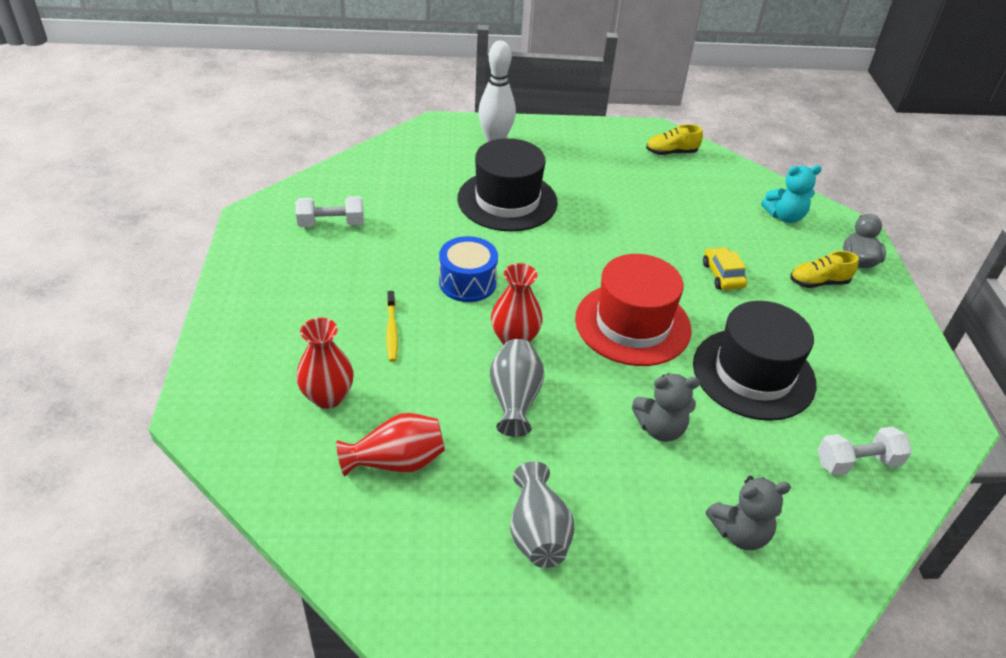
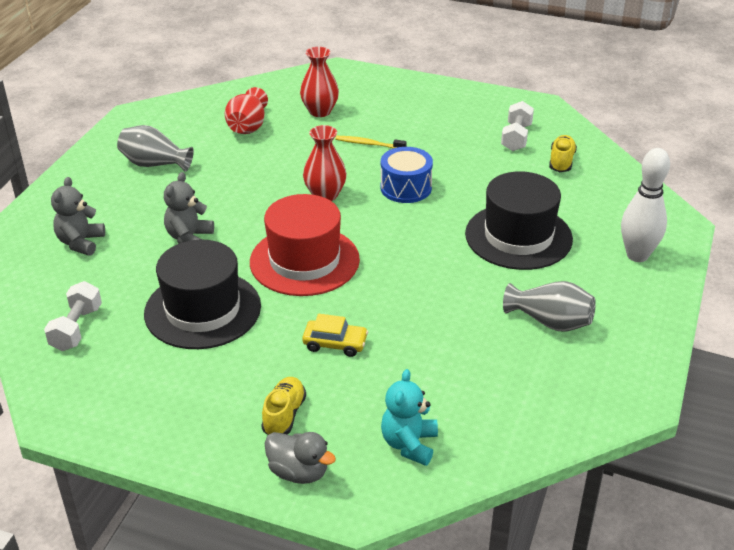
camera: 115 degrees right, 5 degrees down
grey vase [490,339,545,437] -> grey vase moved to [503,281,596,331]
yellow shoe [646,124,703,155] -> yellow shoe moved to [549,135,577,172]

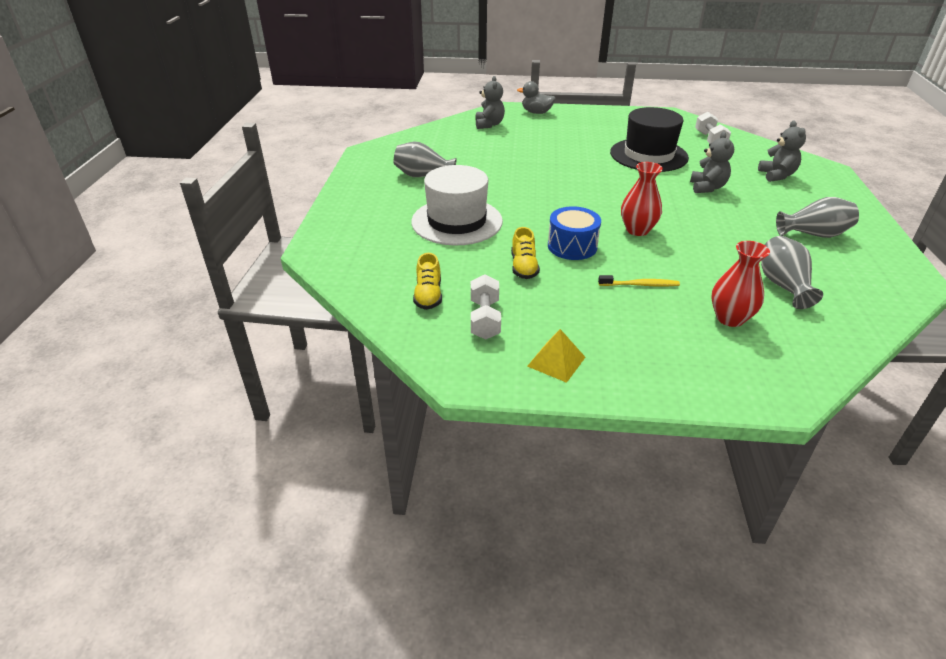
camera: 165 degrees right, 0 degrees up
red vase [225,87,268,134] -> grey vase [761,236,823,309]
red hat [250,194,360,296] -> none
yellow shoe [261,377,306,435] -> yellow shoe moved to [511,227,540,279]
yellow car [302,314,368,357] -> none
turquoise teddy bear [381,369,438,466] -> grey teddy bear [475,76,505,129]
black hat [465,171,573,270] -> white hat [411,165,503,246]
white bowling pin [621,148,670,262] -> none
none -> yellow pyramid [527,329,585,383]

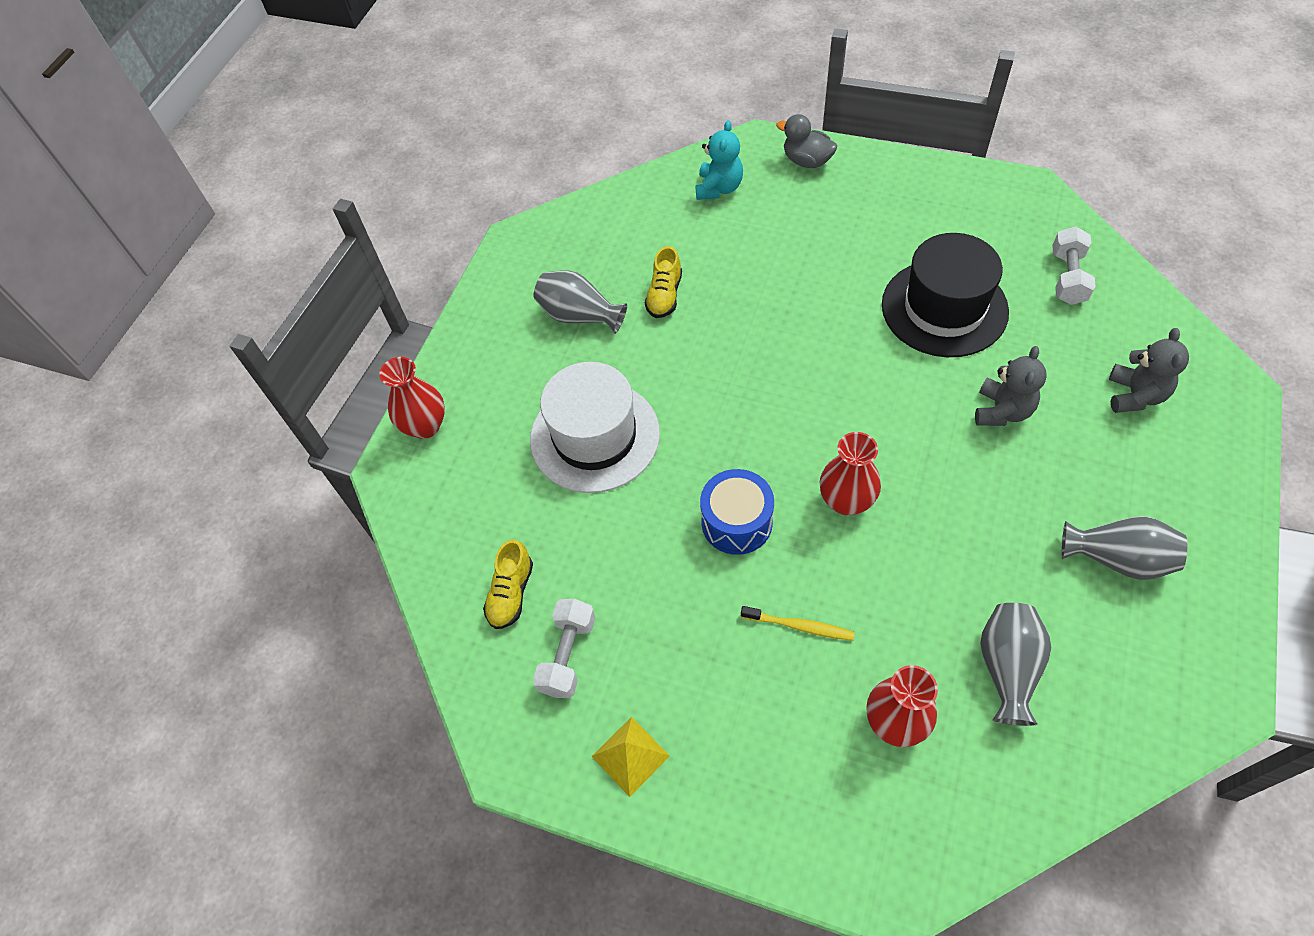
camera: 20 degrees right, 20 degrees up
grey teddy bear [475,76,505,129] -> turquoise teddy bear [695,120,743,200]
yellow shoe [511,227,540,279] -> yellow shoe moved to [645,246,682,318]
none -> red vase [379,357,445,439]

